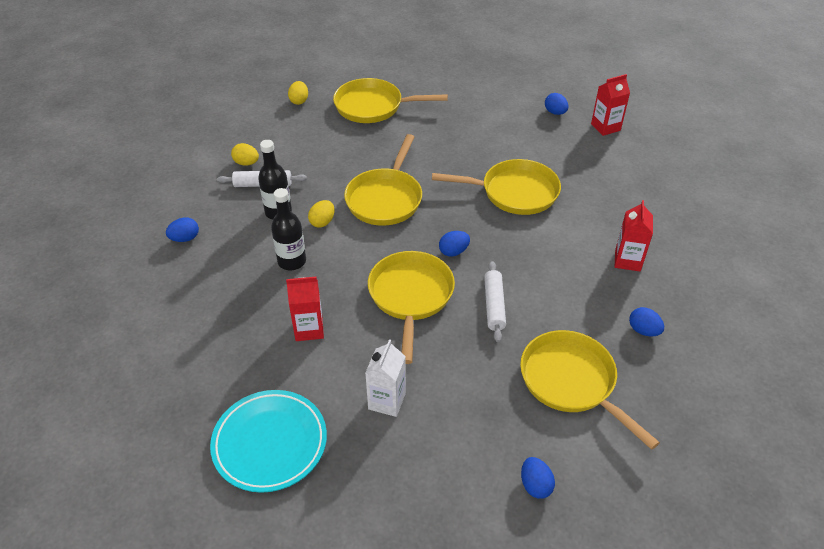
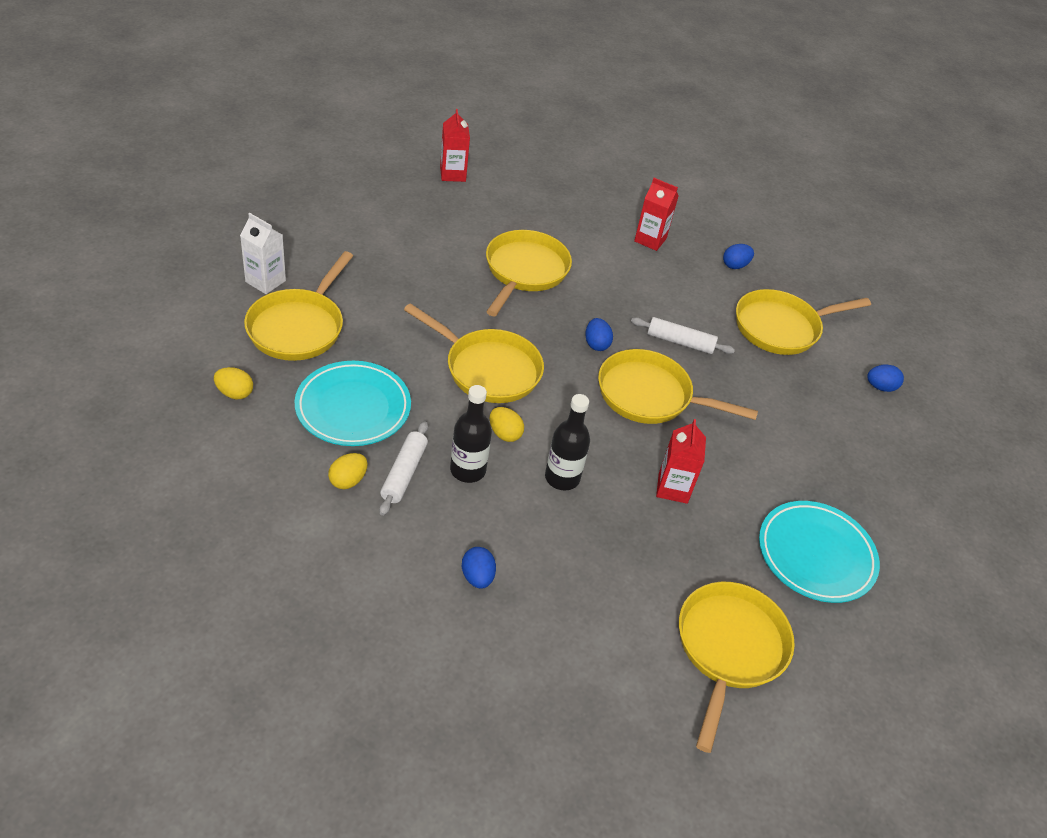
camera: 80 degrees left, 0 degrees up
white carton [365,339,406,417] -> white carton moved to [240,213,286,294]
blue egg [545,93,568,115] -> none
none -> turquoise plate [295,361,411,446]
none -> yellow pan [679,582,795,753]

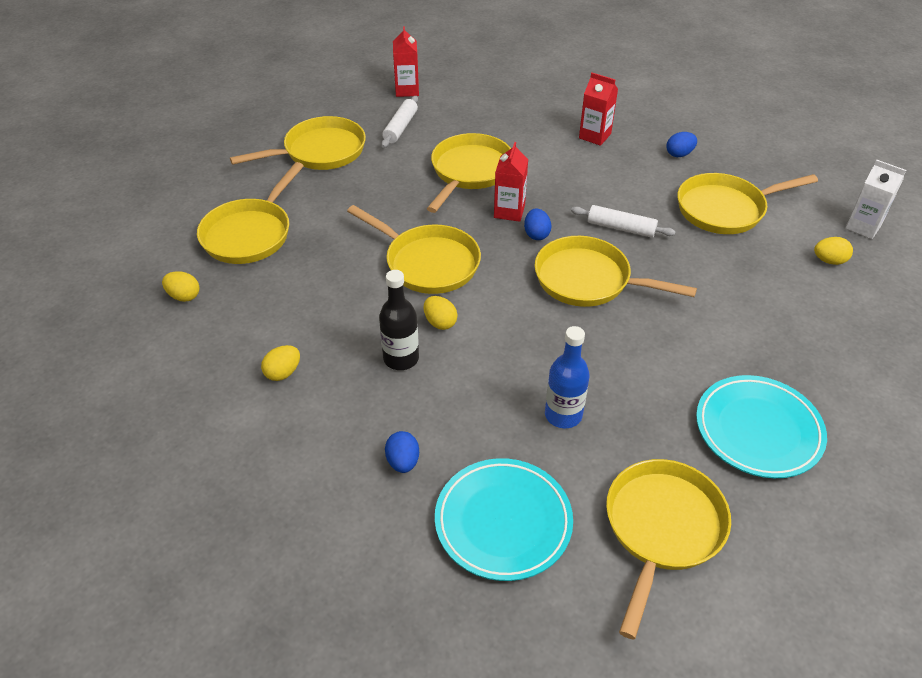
camera: 10 degrees right, 0 degrees up
white carton [240,213,286,294] -> white carton moved to [845,160,906,239]
turquoise plate [295,361,411,446] -> turquoise plate moved to [435,458,573,581]
white rolling pin [379,421,428,516] -> white rolling pin moved to [381,96,418,148]
black bottle [545,394,590,490] -> none
red carton [656,419,706,504] -> red carton moved to [494,142,528,222]
blue egg [867,364,904,392] -> yellow egg [814,237,853,265]
none -> yellow pan [230,116,366,170]
none -> blue bottle [545,326,590,429]

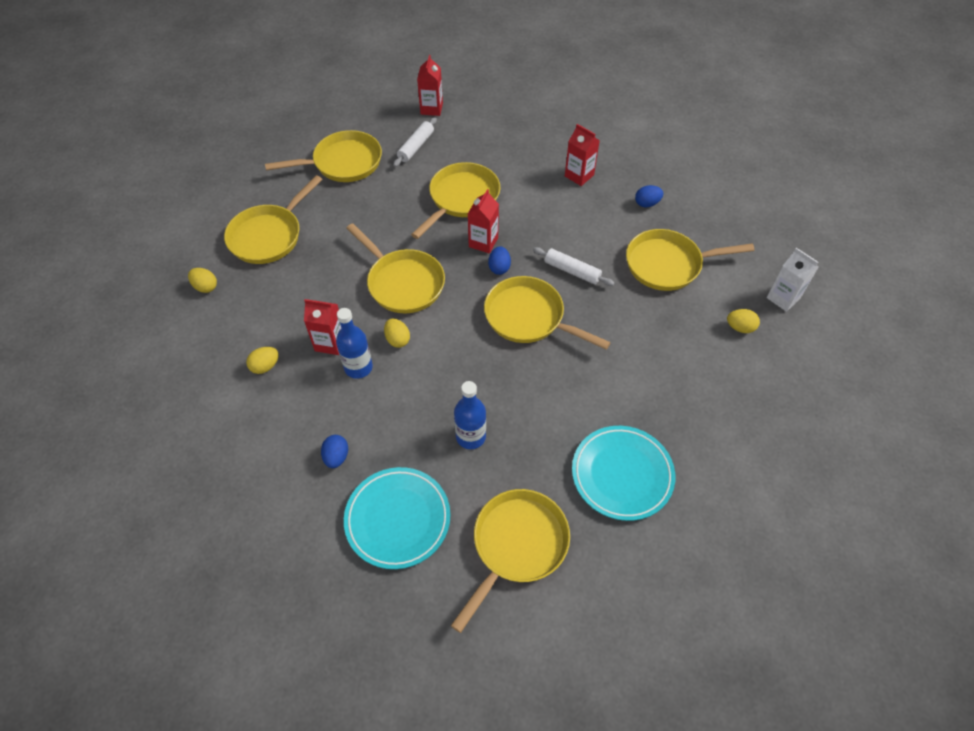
camera: 10 degrees right, 10 degrees up
black bottle [379,270,419,370] -> blue bottle [336,308,373,379]
none -> red carton [304,299,341,355]

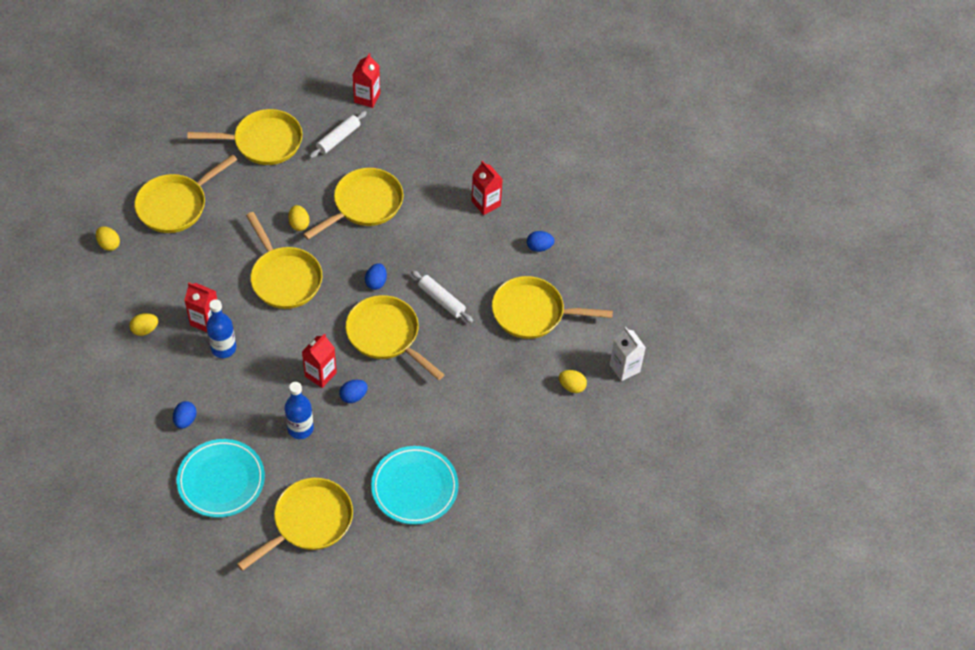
camera: 10 degrees right, 0 degrees up
yellow egg [384,318,410,348] -> yellow egg moved to [288,205,309,231]
red carton [468,189,499,254] -> red carton moved to [302,333,337,388]
none -> blue egg [339,380,368,403]

